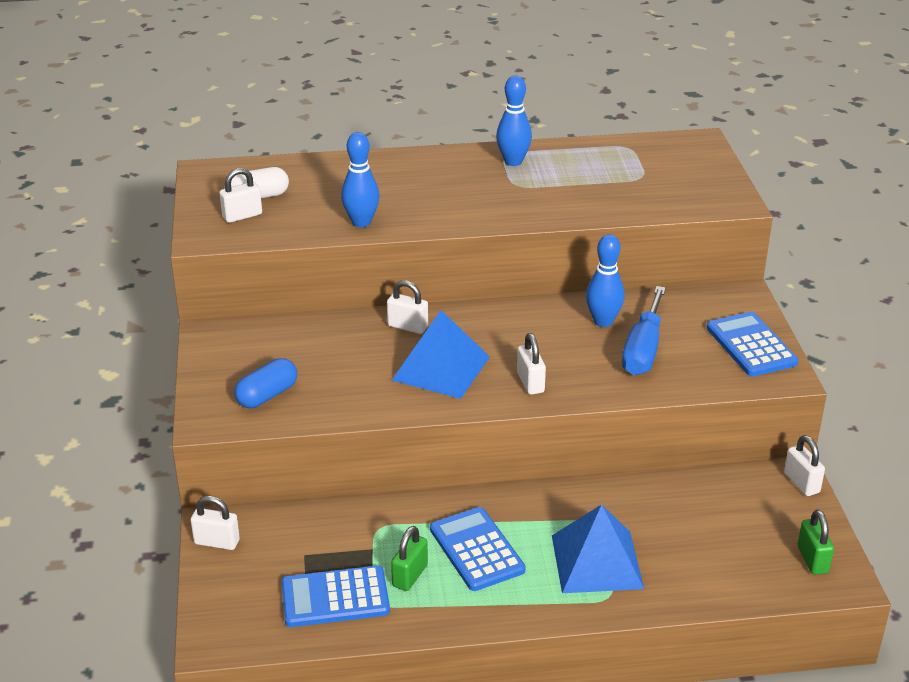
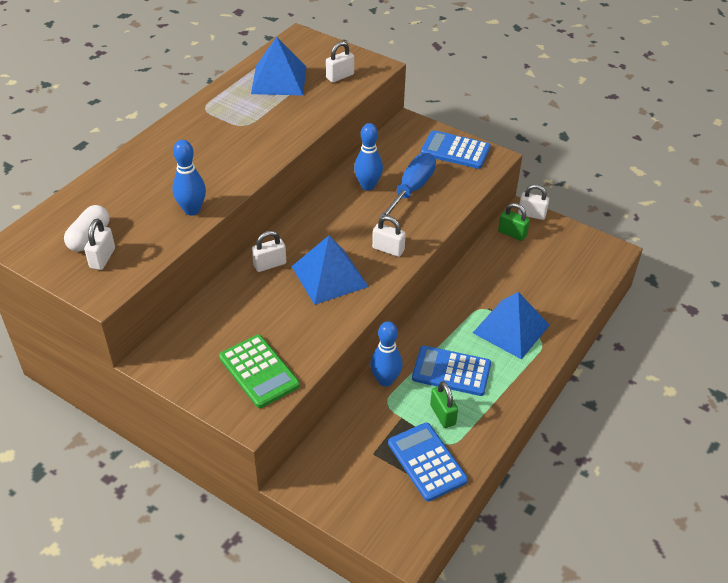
camera: 50 degrees left, 10 degrees up
white padlock [191,496,240,550] -> white padlock moved to [326,41,354,83]
blue capsule [234,358,297,408] -> green calculator [219,335,300,408]
blue calculator [281,566,390,627] -> blue calculator turned 120 degrees clockwise [388,423,468,501]
blue bowling pin [496,75,532,166] -> blue bowling pin moved to [370,321,403,386]
blue screwdriver [622,286,666,375] -> blue screwdriver turned 120 degrees counterclockwise [379,153,436,218]
green padlock [798,510,834,575] -> green padlock moved to [498,203,530,241]
none -> blue pyramid [251,37,306,95]

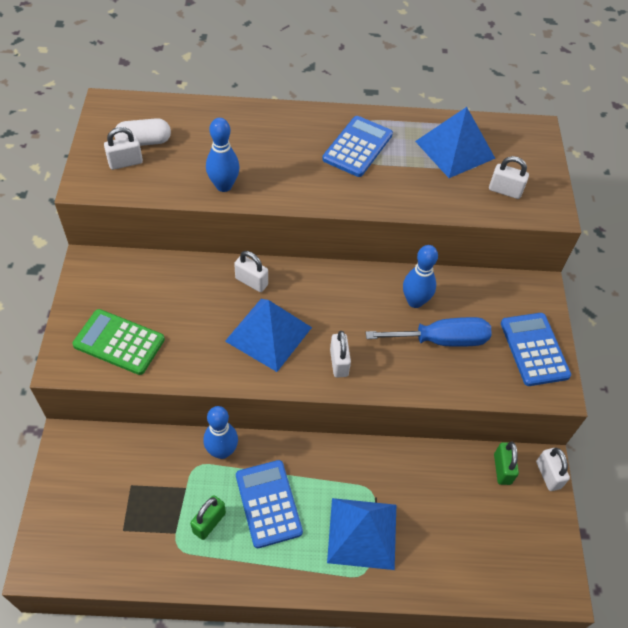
camera: 55 degrees right, 10 degrees up
green calculator [219,335,300,408] -> green calculator turned 90 degrees clockwise [72,309,165,375]
blue calculator [388,423,468,501] -> blue calculator moved to [322,116,393,177]

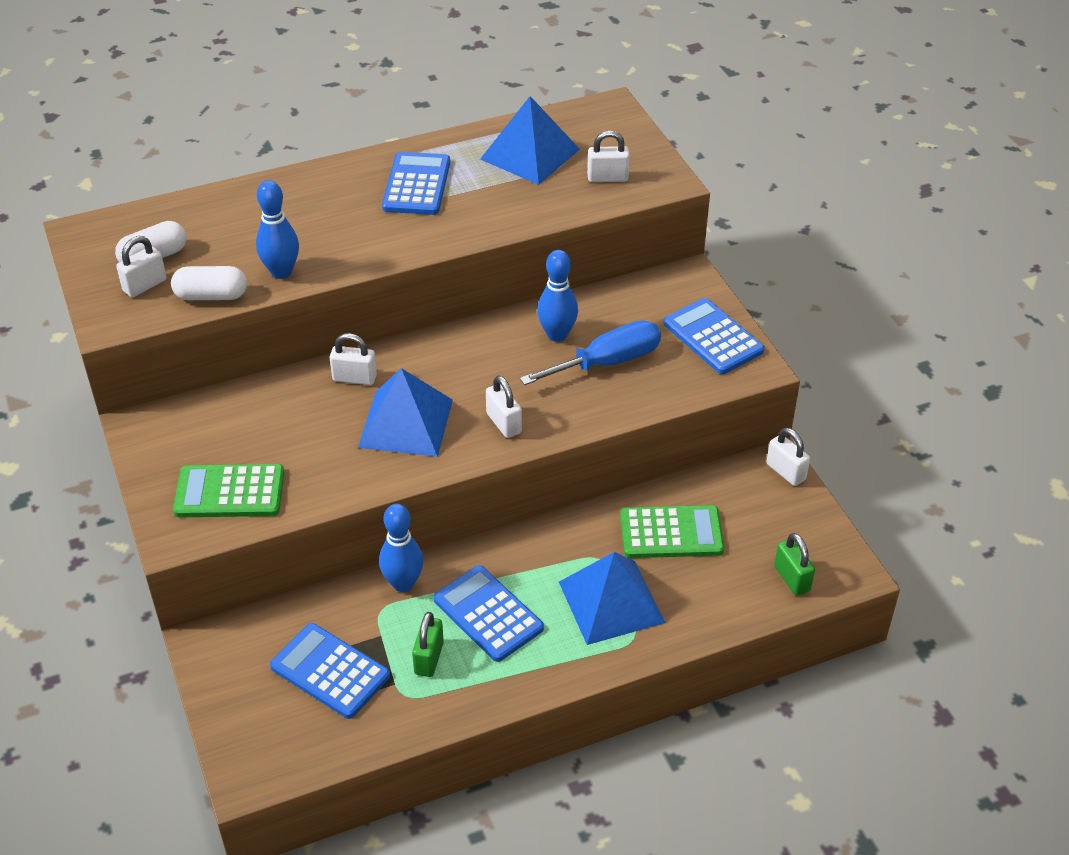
camera: 20 degrees left, 10 degrees down
green padlock [494,442,519,485] -> green padlock moved to [774,533,815,596]
none -> white capsule [171,266,247,300]
none -> blue calculator [270,623,390,719]
none -> green calculator [620,505,724,558]

